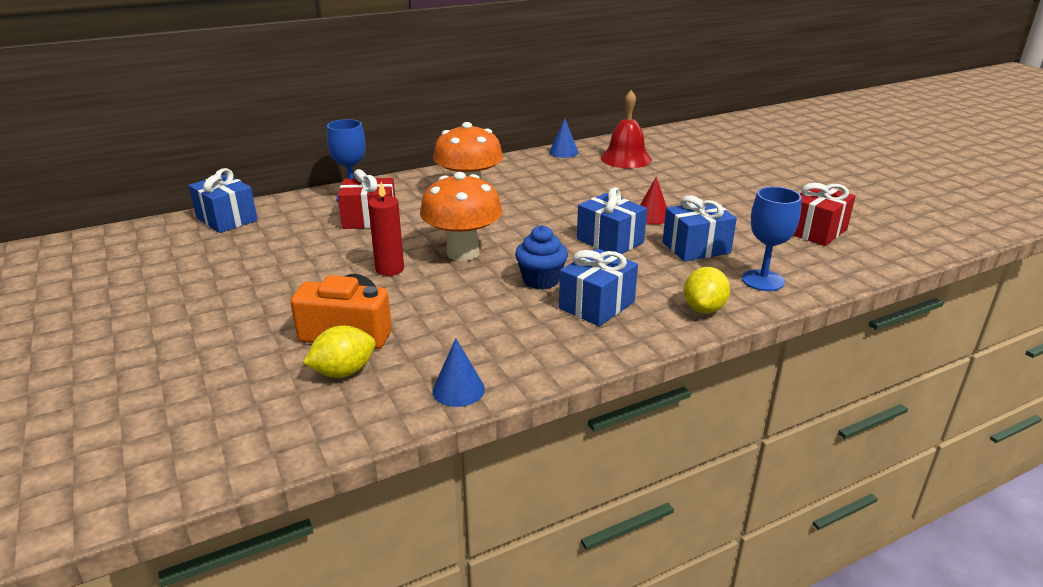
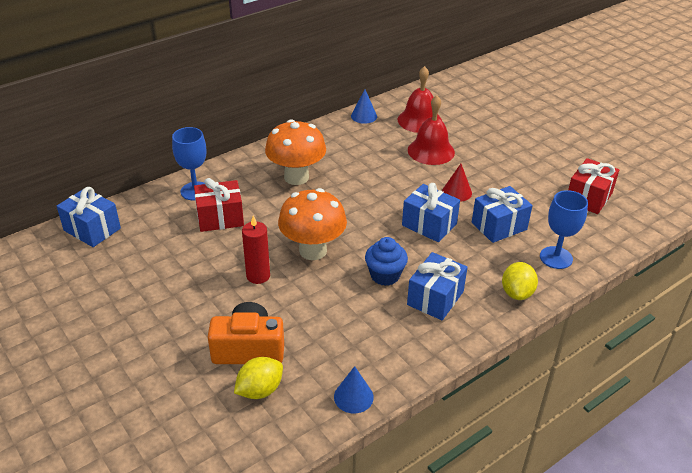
camera: 10 degrees left, 10 degrees up
none -> red bell [408,95,455,165]

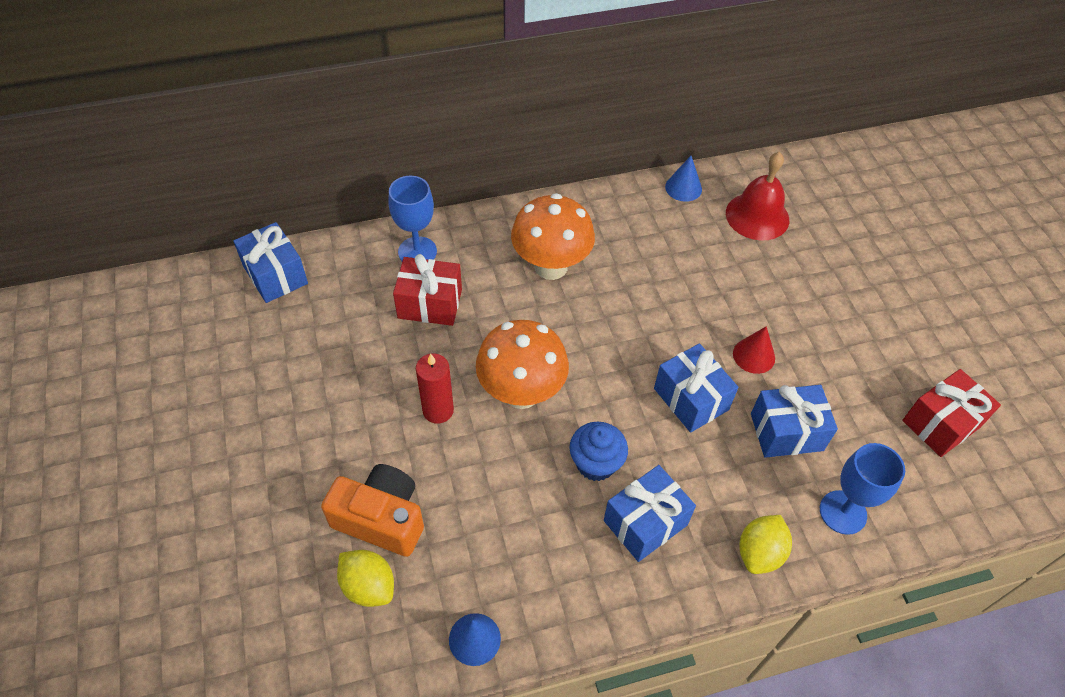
camera: 20 degrees right, 15 degrees up
yellow lemon [234,357,283,399] -> yellow lemon turned 60 degrees clockwise [337,550,394,607]
red bell [408,95,455,165] -> none

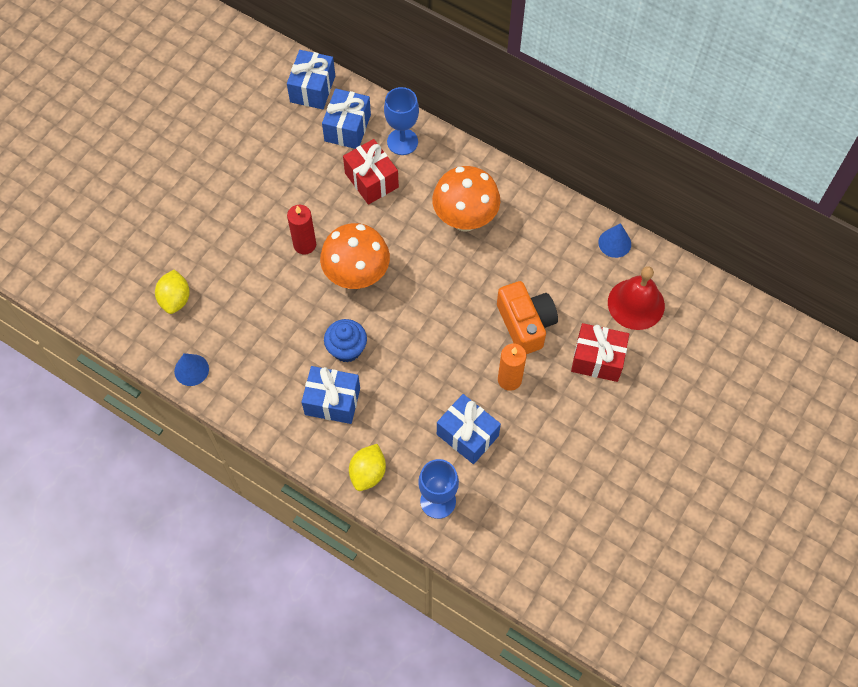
camera: 50 degrees right, 10 degrees up
orange camera [321,464,424,557] -> orange camera moved to [497,281,558,354]
blue gift [654,343,739,433] -> blue gift moved to [322,88,371,149]
red cone [733,326,775,374] -> orange candle [498,344,526,391]
yellow lemon [739,515,792,574] -> yellow lemon turned 60 degrees counterclockwise [349,444,386,491]
red gift [902,369,1001,457] -> red gift moved to [571,323,629,382]

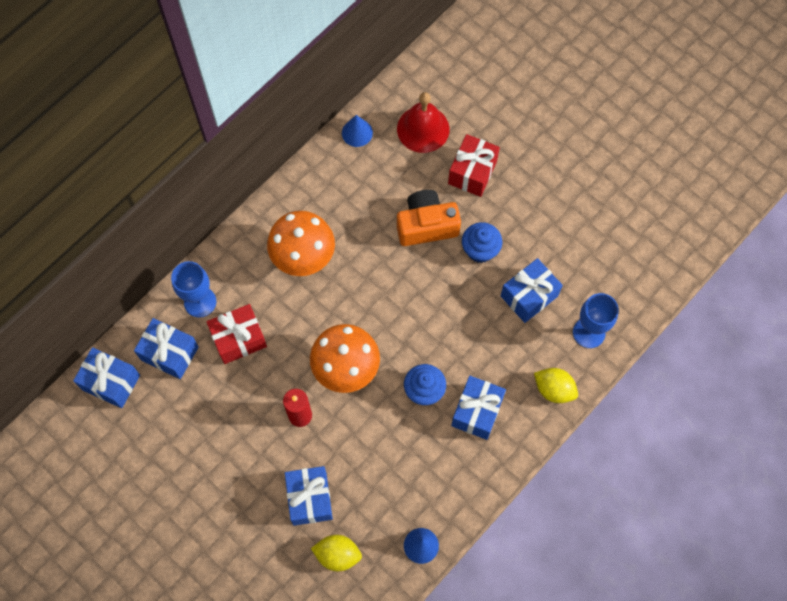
camera: 80 degrees left, 5 degrees up
orange candle [498,344,526,391] -> blue cupcake [462,222,502,263]
none -> blue gift [285,466,333,526]

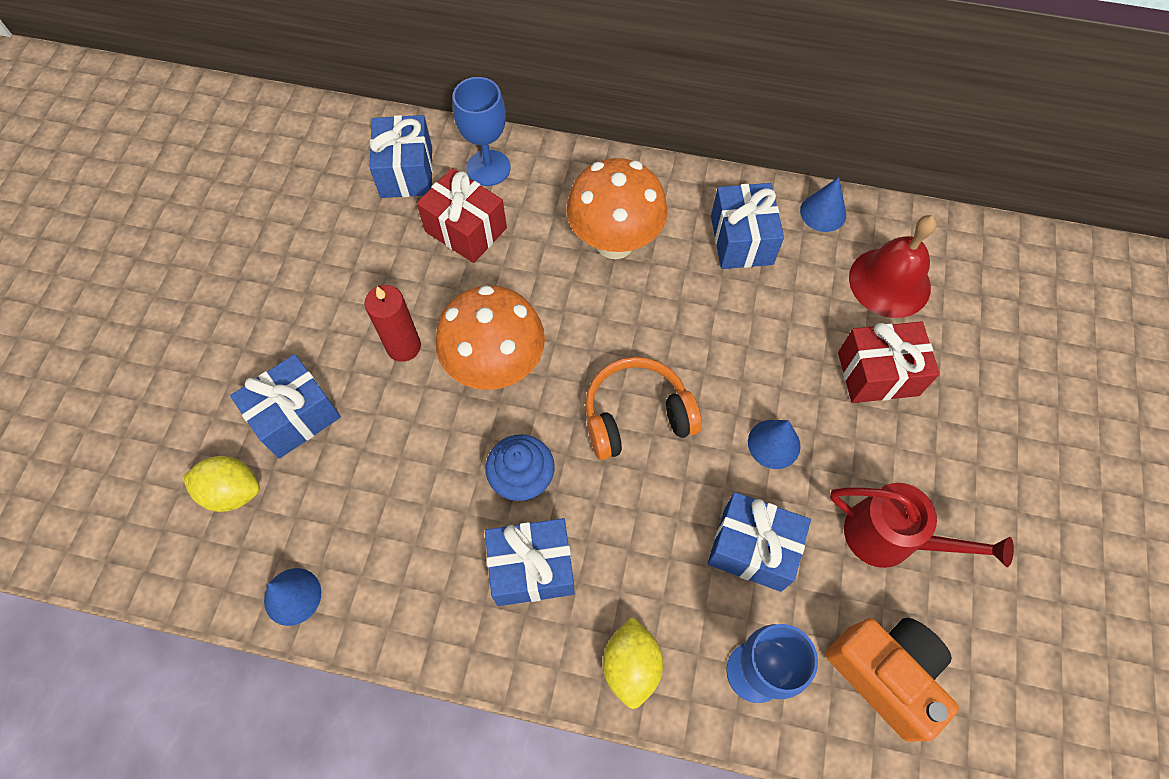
camera: 60 degrees right, 5 degrees down
blue gift [73,347,140,408] -> blue gift moved to [711,183,784,269]
yellow lemon [311,535,362,571] -> yellow lemon turned 60 degrees counterclockwise [182,456,260,512]
orange camera [397,190,461,246] -> orange camera moved to [825,618,959,742]
blue cupcake [462,222,502,263] -> blue cone [748,420,800,469]
none -> orange headphones [585,357,702,460]
none -> red watering can [830,483,1014,568]

